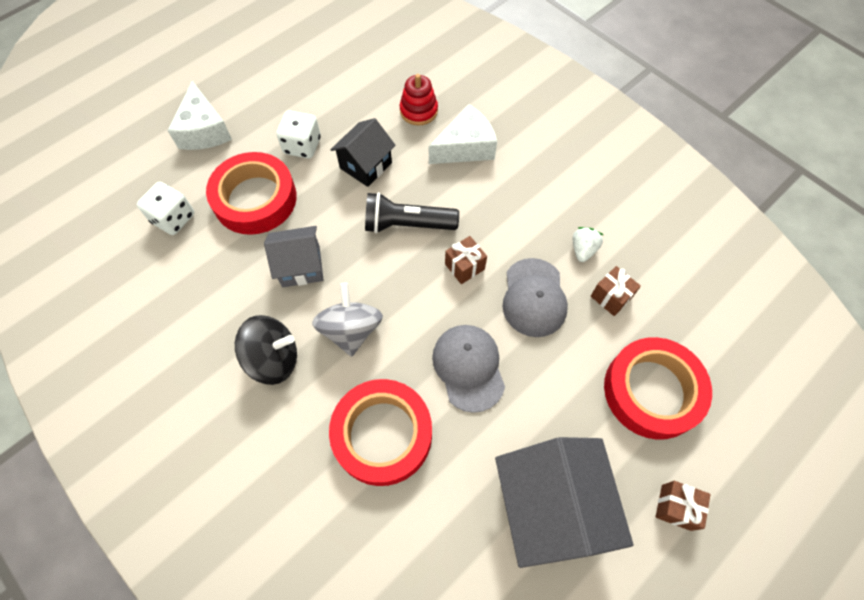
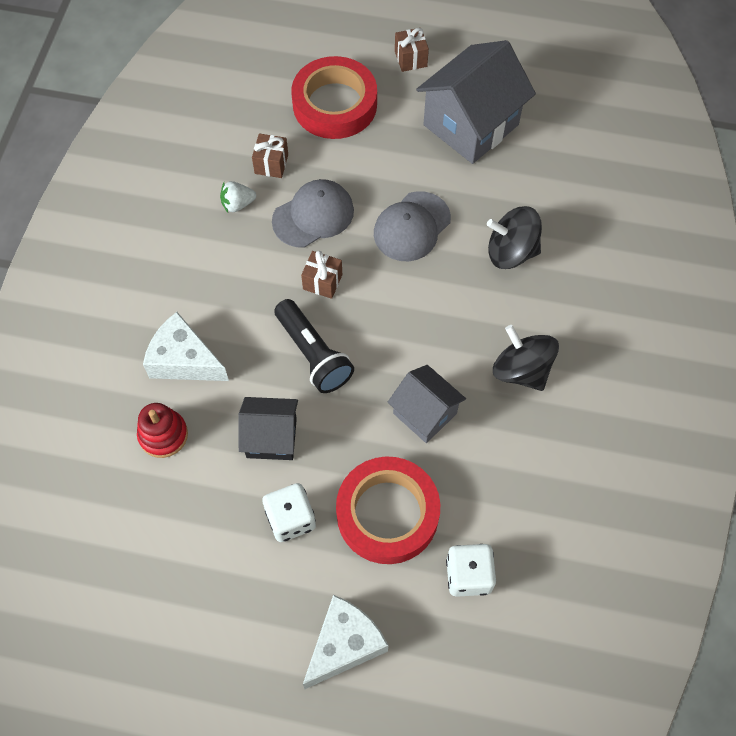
camera: 125 degrees left, 0 degrees up
grey spinning top [312,283,383,357] -> none
red tape [329,379,432,486] -> black spinning top [487,206,542,269]

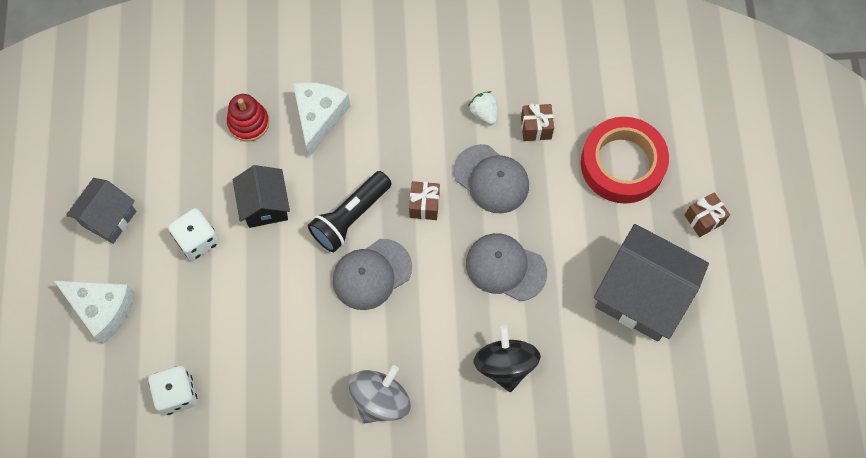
camera: 75 degrees right, 5 degrees up
red tape [336,456,440,564] -> none
grey house [388,365,466,443] -> grey house moved to [66,178,136,244]
black spinning top [493,325,559,391] -> grey spinning top [349,365,411,423]
none -> grey cap [332,239,412,310]

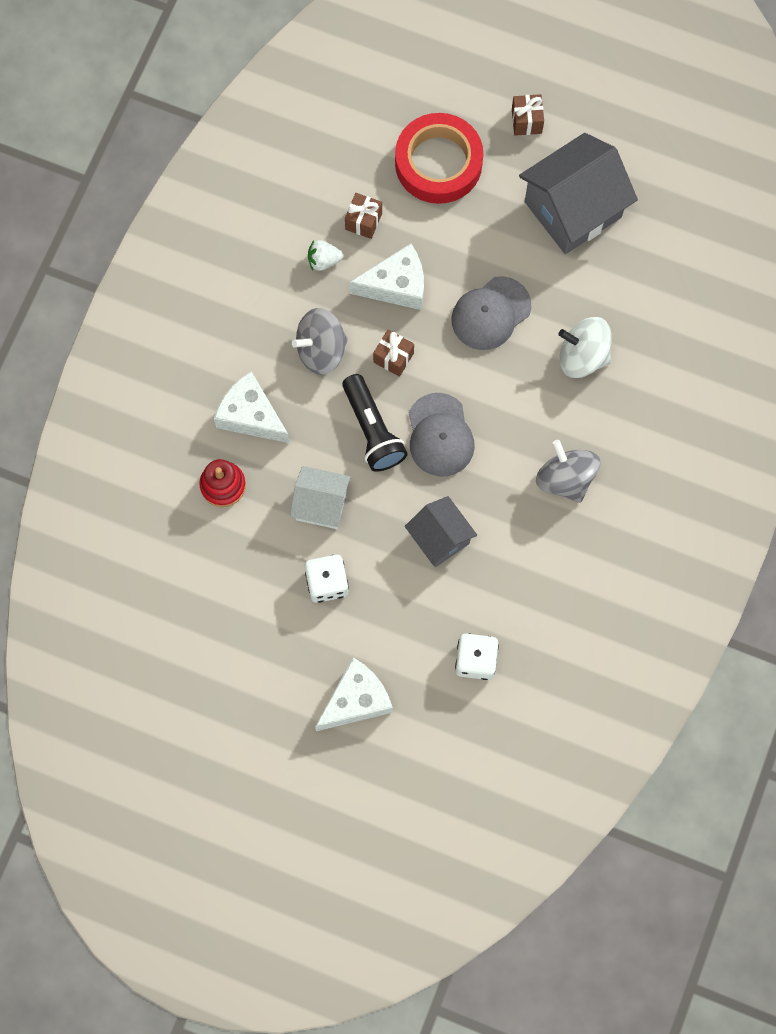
camera: 65 degrees left, 5 degrees up
grey house [66,178,136,244] -> grey house moved to [405,496,477,567]
black house [233,165,290,228] -> white house [290,466,351,529]
grey cap [454,144,529,214] -> white cheese [349,243,424,310]
black spinning top [473,325,541,392] -> white spinning top [558,317,612,378]
none -> grey spinning top [292,308,348,375]

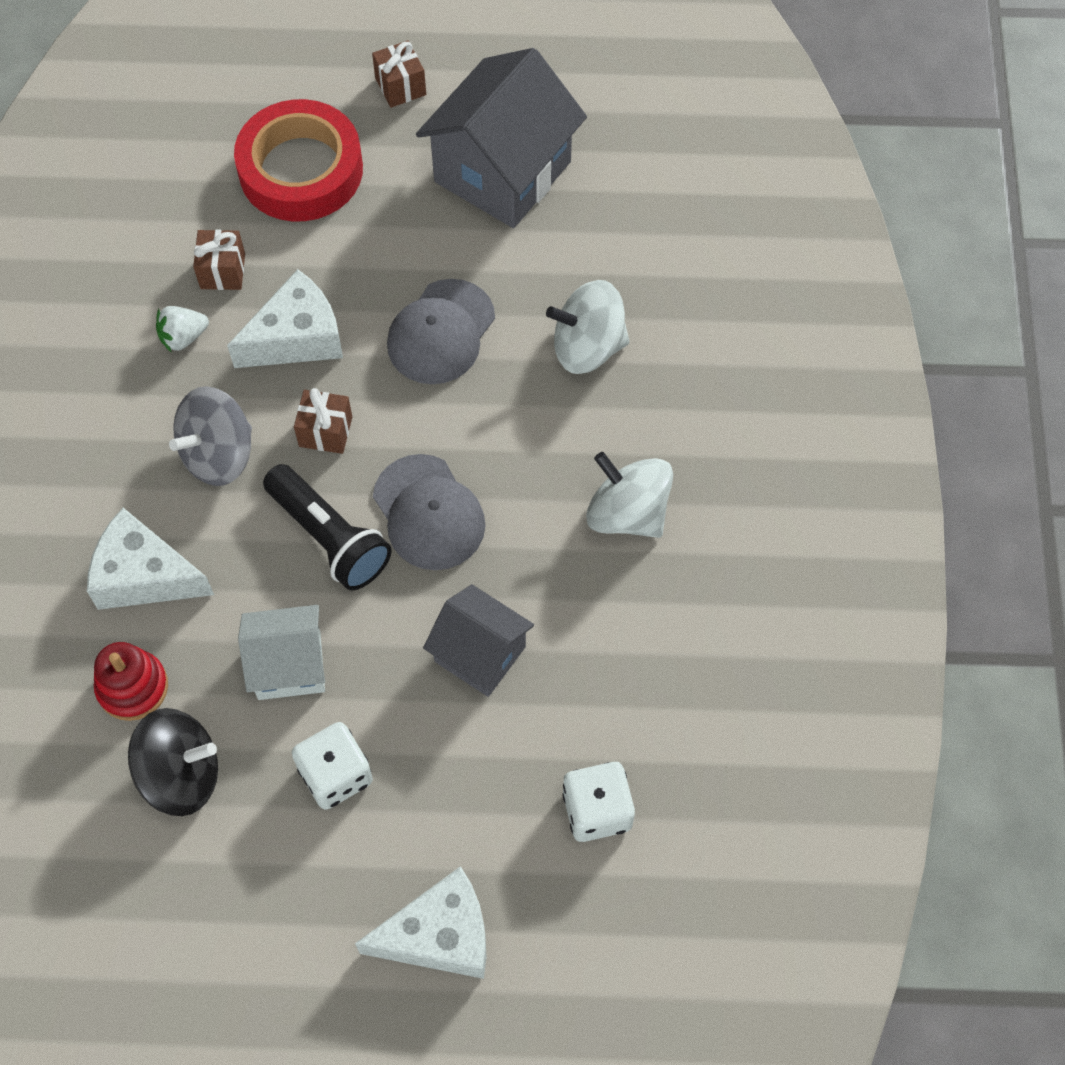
camera: 20 degrees left, 10 degrees down
white cheese [315,658,393,731] -> white cheese turned 45 degrees clockwise [355,866,486,979]
grey spinning top [536,440,600,503] -> white spinning top [586,452,673,538]
none -> black spinning top [128,708,218,816]

